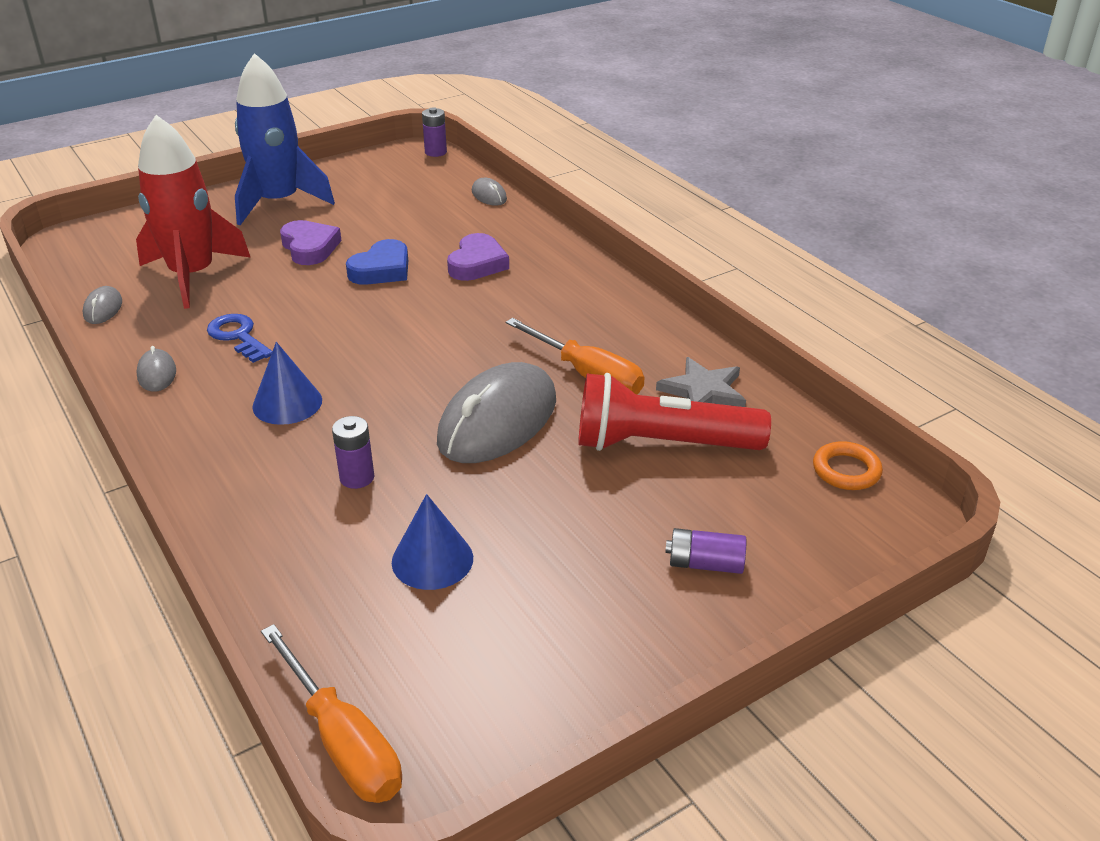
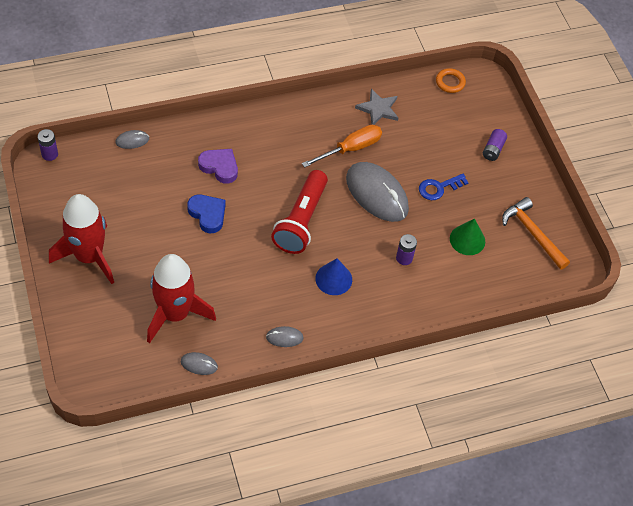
camera: 80 degrees left, 20 degrees up
blue key [207,314,272,363] -> blue key moved to [419,174,469,200]
blue rocket [235,53,335,225] -> red rocket [49,194,114,284]
orange screwdriver [261,624,402,803] -> none
purple heart [280,220,342,265] -> none
blue cone [392,494,473,590] -> green cone [450,218,485,255]
red flashlight [578,373,771,451] -> red flashlight moved to [271,170,328,254]
none -> orange hammer [502,197,570,270]

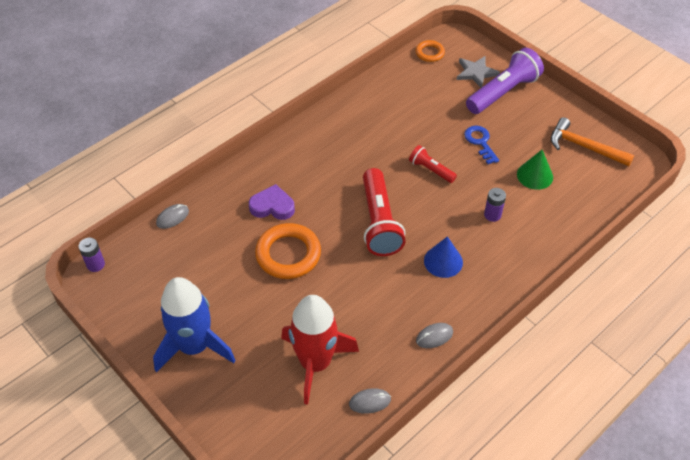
camera: 20 degrees left, 5 degrees down
red rocket [49,194,114,284] -> blue rocket [153,277,236,372]
blue heart [187,195,226,233] -> orange ring [255,223,321,279]
orange screwdriver [302,125,382,168] -> none
grey mouse [346,162,409,222] -> red flashlight [409,145,457,183]
grey star [355,89,398,125] -> grey star moved to [457,56,500,88]
blue key [419,174,469,200] -> blue key turned 120 degrees clockwise [464,126,499,164]
purple battery [483,129,507,161] -> purple flashlight [466,48,544,114]

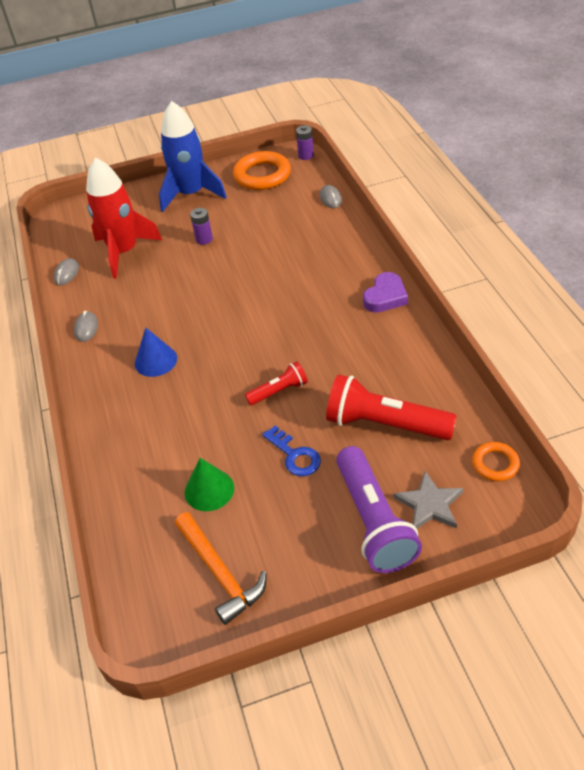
camera: 120 degrees right, 5 degrees down
purple heart [249,184,295,220] -> purple heart moved to [363,272,408,313]
orange ring [255,223,321,279] -> orange ring moved to [233,151,291,190]
red flashlight [363,168,406,256] -> red flashlight moved to [326,374,457,440]
blue key [464,126,499,164] -> blue key turned 45 degrees clockwise [262,425,321,476]
purple battery [484,188,506,222] -> purple battery moved to [190,208,213,245]
orange hammer [551,117,634,166] -> orange hammer turned 90 degrees clockwise [175,512,267,625]

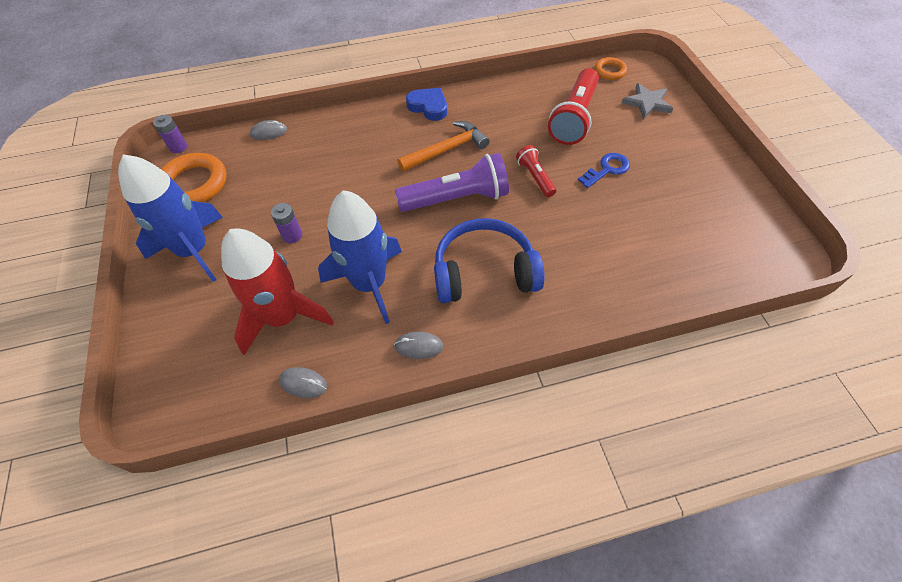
camera: 90 degrees left, 10 degrees up
blue cone [135,327,177,377] -> blue headphones [434,218,545,303]
orange hammer [175,512,267,625] -> orange hammer moved to [397,121,489,172]
green cone [185,458,234,511] -> none
purple flashlight [336,446,422,573] -> purple flashlight moved to [395,153,509,212]
purple heart [363,272,408,313] -> blue heart [406,88,447,121]
none -> blue rocket [318,190,402,324]

